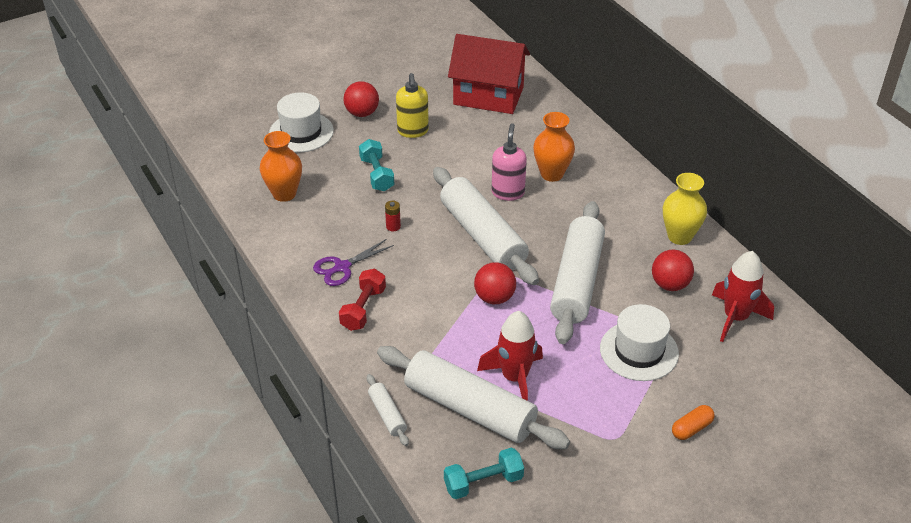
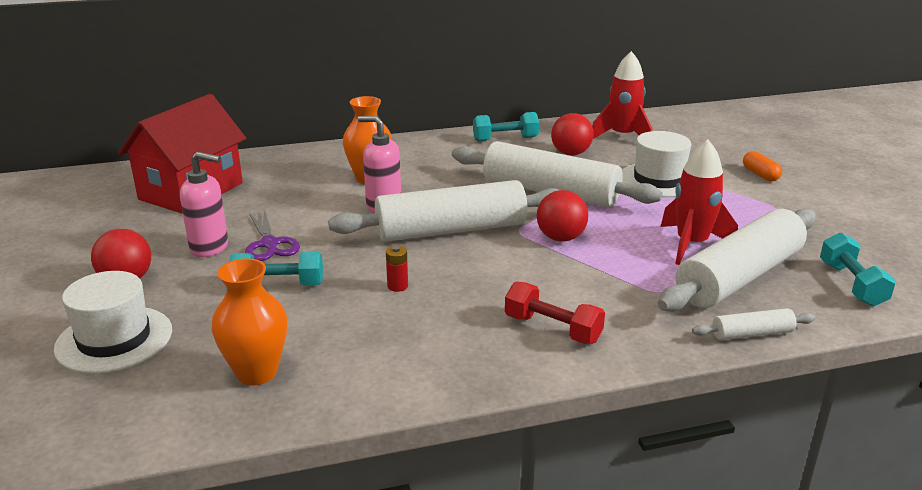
camera: 75 degrees left, 15 degrees down
purple scissors [313,239,394,286] -> purple scissors moved to [245,209,300,261]
yellow soap dispenser [396,73,429,138] -> pink soap dispenser [180,152,228,257]
yellow vase [663,173,707,245] -> turquoise dumbbell [473,112,539,141]

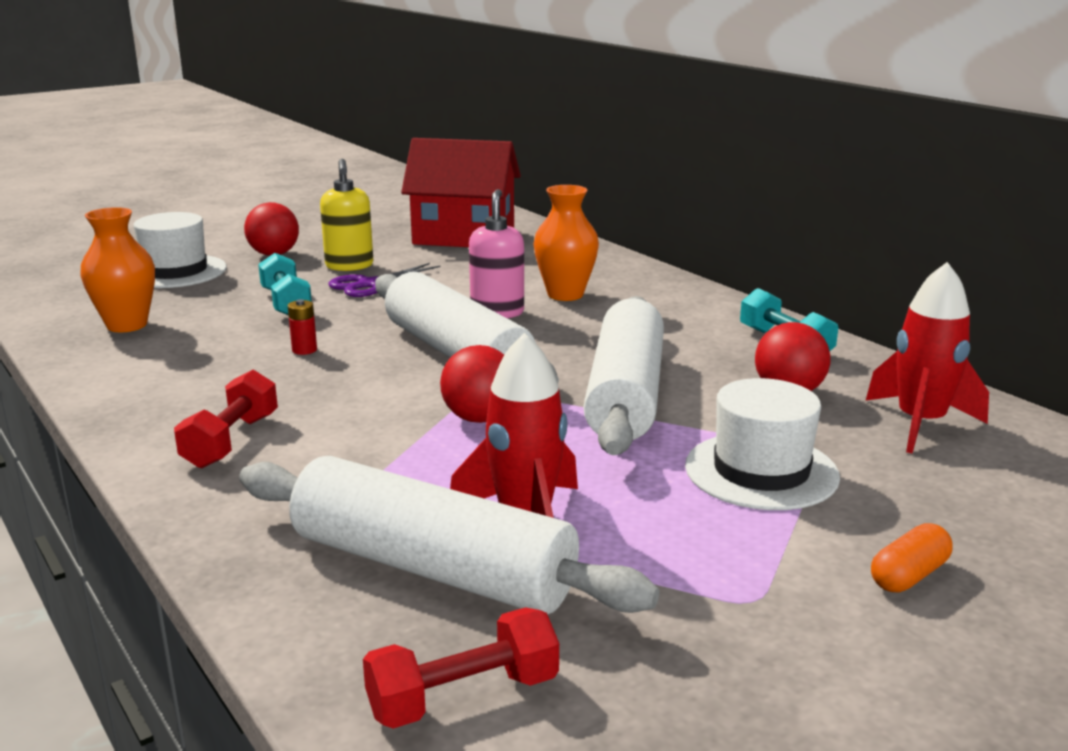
camera: 70 degrees right, 5 degrees down
pink soap dispenser [180,152,228,257] -> yellow soap dispenser [320,159,373,271]
white rolling pin [692,308,815,340] -> none
turquoise dumbbell [820,233,896,306] -> red dumbbell [363,607,559,729]

